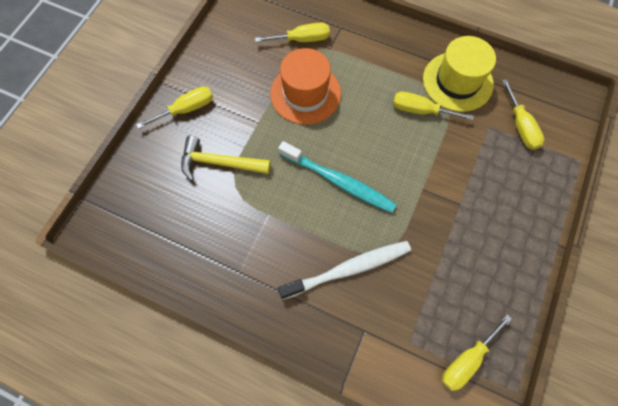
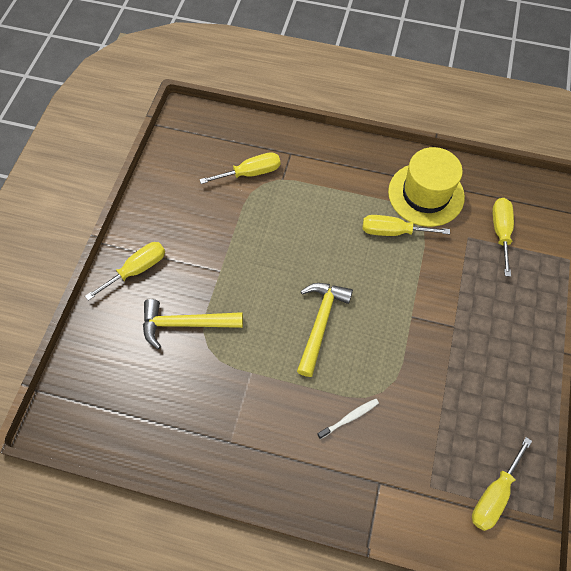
camera: 10 degrees left, 5 degrees down
orange hat [270,48,341,125] -> none
turquoise toothbrush [278,141,397,213] -> yellow hammer [297,283,353,377]
white toothbrush [278,241,411,300] -> white toothbrush [317,399,379,439], size x0.46
yellow screwdriver [502,79,545,150] -> yellow screwdriver turned 150 degrees counterclockwise [492,198,514,277]

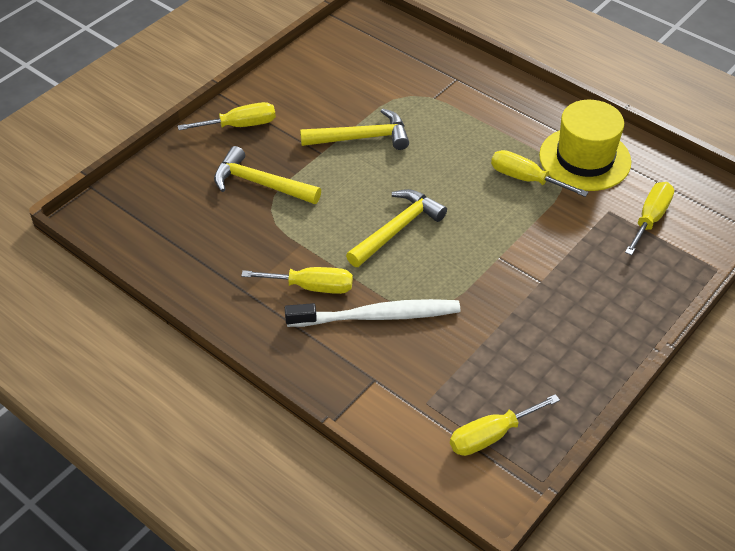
camera: 25 degrees right, 15 degrees down
yellow screwdriver [199,152,280,184] -> yellow screwdriver moved to [241,267,353,294]
white toothbrush [317,399,379,439] -> white toothbrush [285,299,460,327], size x2.16
none -> yellow hammer [300,108,409,150]

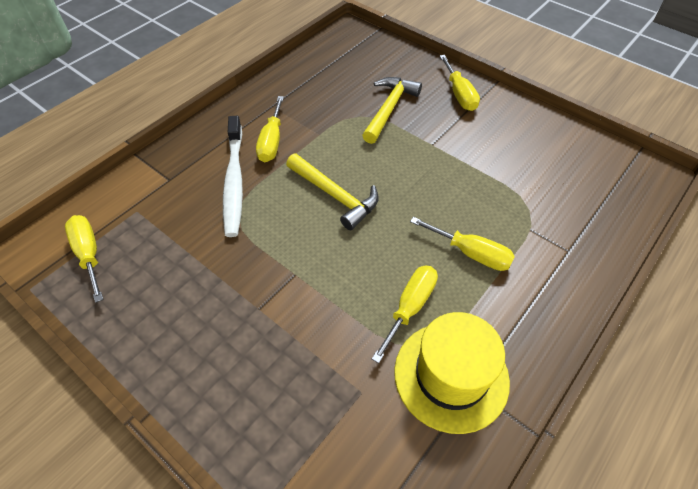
camera: 90 degrees right, 5 degrees up
yellow hammer [300,108,409,150] -> none
yellow screwdriver [625,182,674,255] -> yellow screwdriver moved to [410,217,515,271]

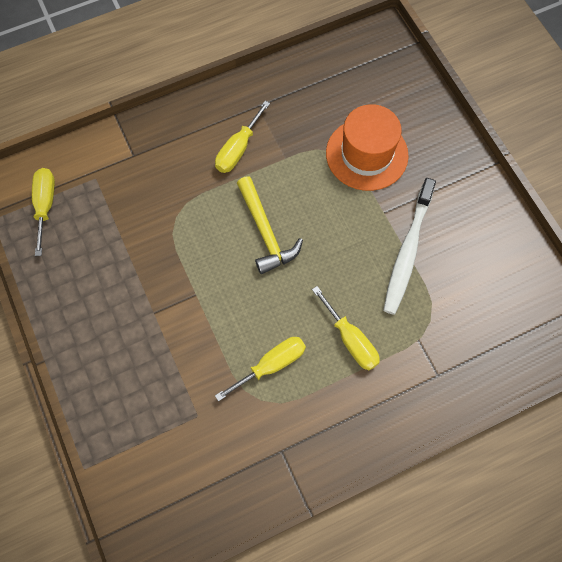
camera: 25 degrees right, 15 degrees up
white toothbrush [223,116,243,237] -> white toothbrush moved to [383,178,436,315]
yellow hammer [362,77,422,144] -> orange hat [326,104,408,191]
yellow hat [394,312,510,434] -> none
yellow screwdriver [440,55,480,111] -> none

